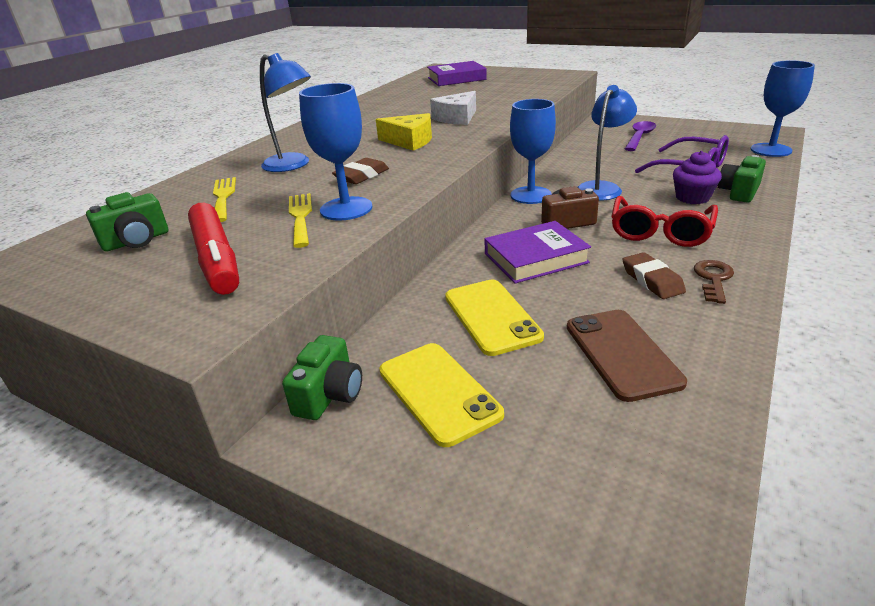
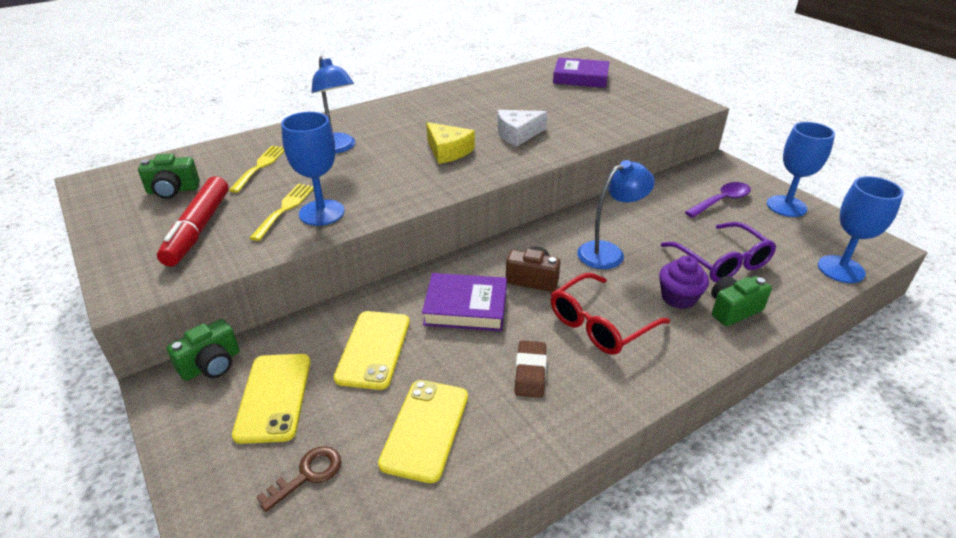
camera: 25 degrees right, 5 degrees up
brown eraser [332,158,389,184] -> none
blue goblet [510,99,556,204] -> blue goblet moved to [767,122,835,217]
brown phone [567,310,687,402] -> yellow phone [378,380,468,483]
brown key [694,260,734,304] -> brown key moved to [256,446,341,512]

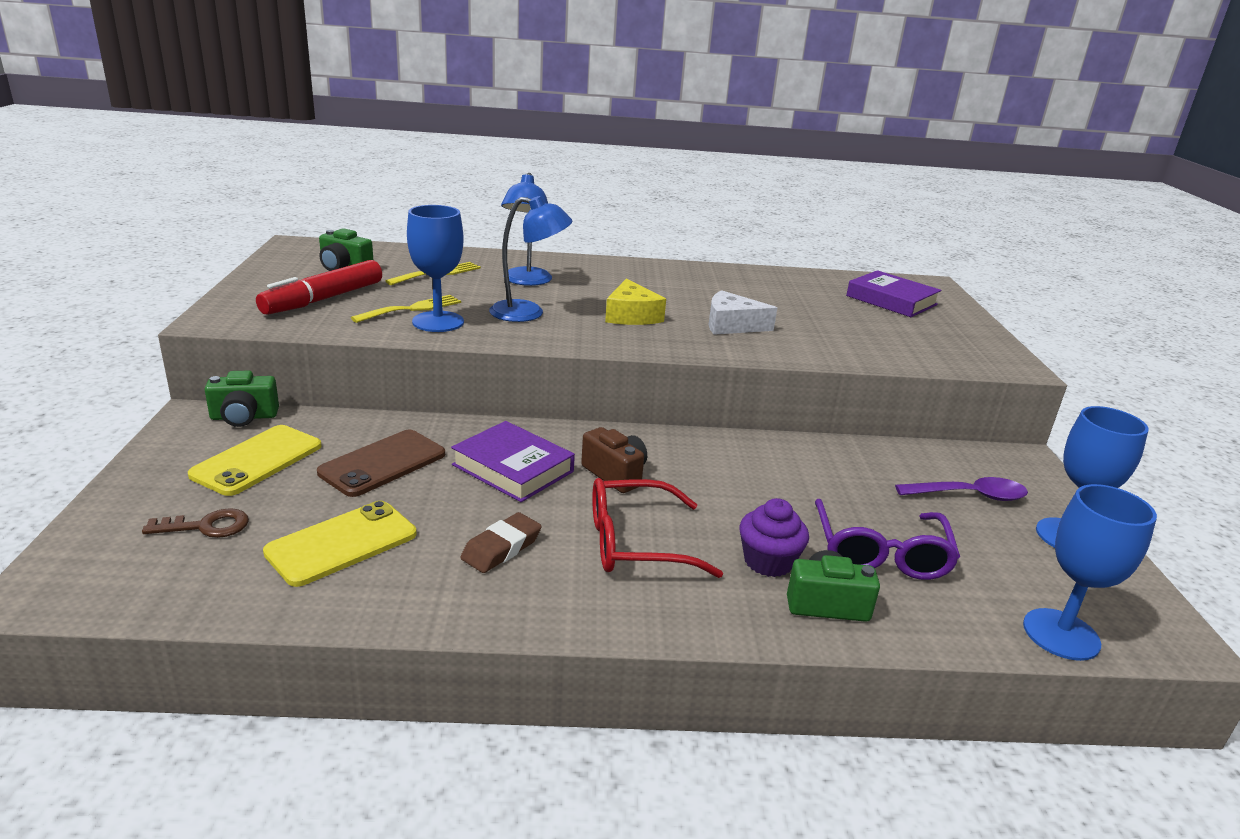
camera: 30 degrees right, 10 degrees down
yellow phone [334,311,410,390] -> brown phone [317,430,445,497]
blue lamp [577,160,655,269] -> blue lamp moved to [489,196,572,322]

